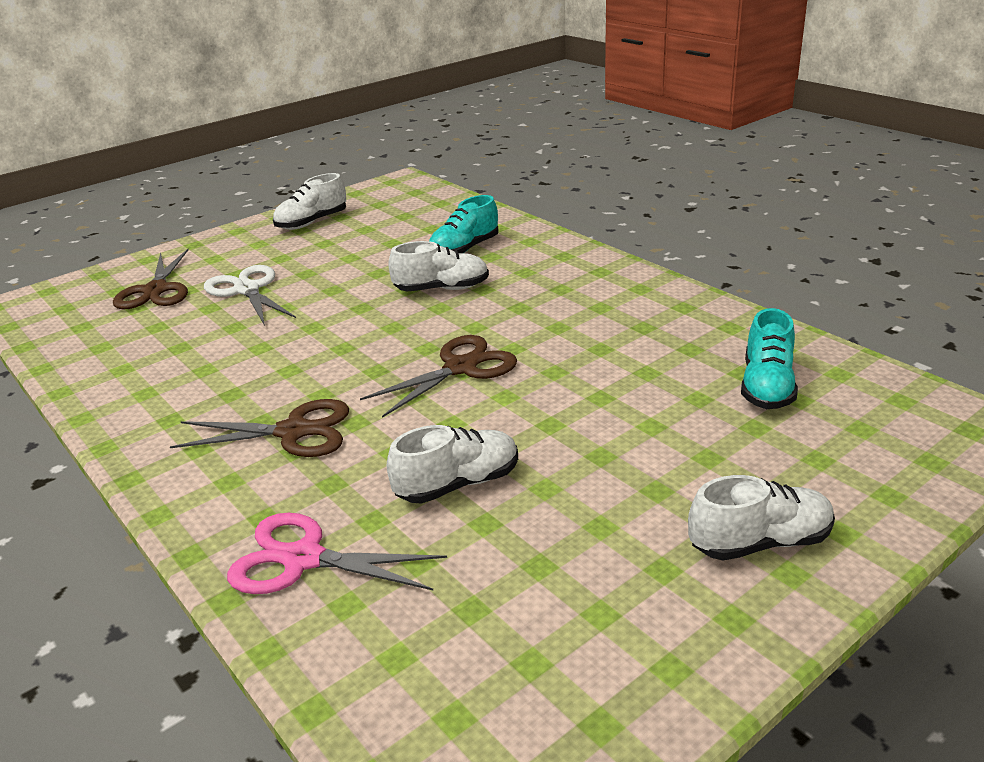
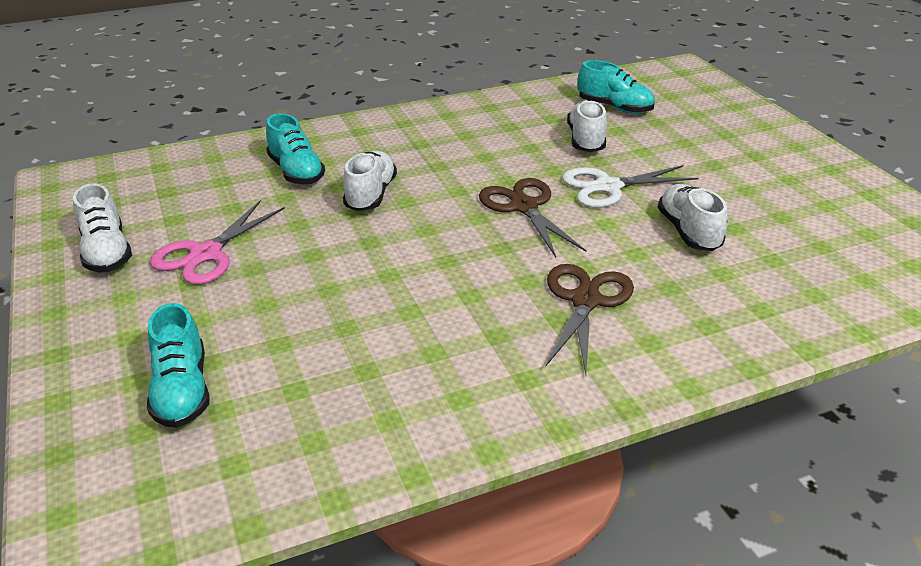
camera: 75 degrees left, 5 degrees up
brown scissors [113,249,189,309] -> turquoise shoe [147,303,210,428]
white scissors [204,265,296,326] -> white scissors moved to [562,165,699,208]
pink scissors [227,512,447,594] -> pink scissors moved to [150,200,285,285]
white shoe [688,475,835,560] -> white shoe moved to [567,100,607,152]

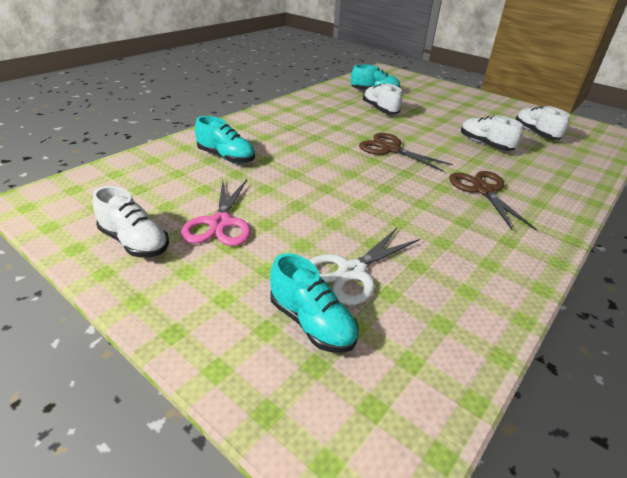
camera: 30 degrees left, 0 degrees up
white shoe [343,151,397,211] -> white shoe moved to [515,106,570,140]
white scissors [562,165,699,208] -> white scissors moved to [309,228,420,305]

